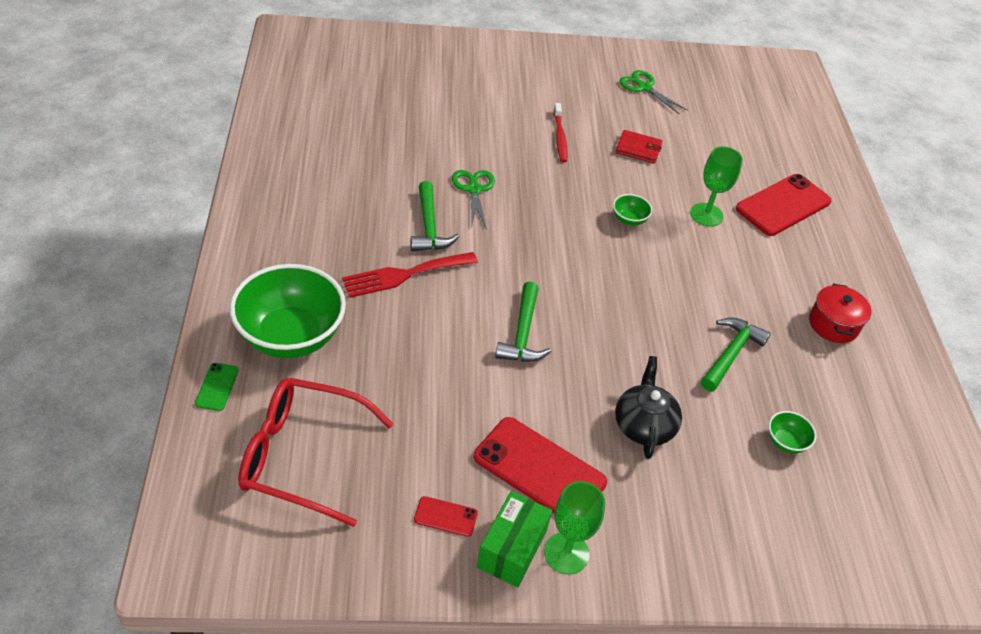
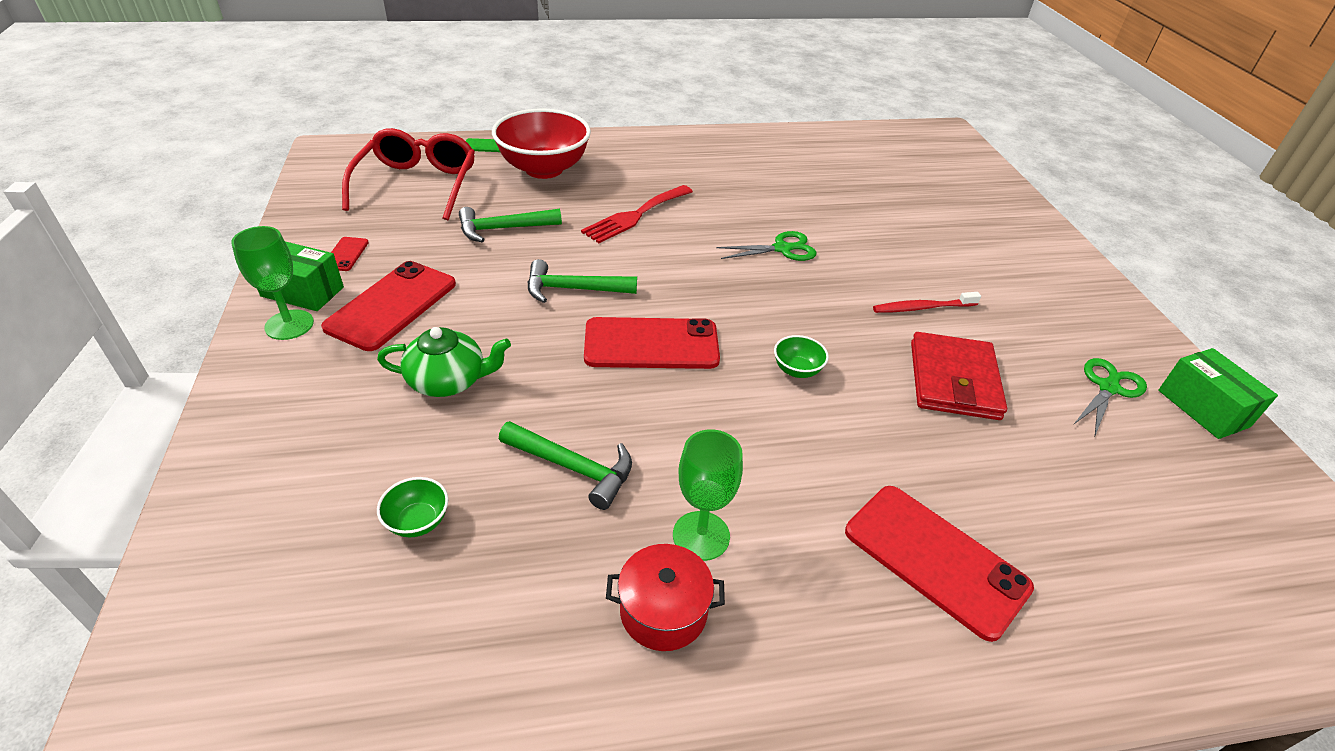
camera: 85 degrees right, 5 degrees down
green bowl [230,264,346,358] -> red bowl [492,108,591,179]
red fork [342,252,478,298] -> red fork turned 105 degrees counterclockwise [581,185,693,243]
green hammer [411,181,460,251] -> green hammer moved to [459,207,562,242]
black teapot [615,356,682,459] -> green teapot [377,327,511,397]
red wallet [616,130,662,164] -> red wallet [911,332,1007,420], size x1.67
green goblet [690,146,743,227] -> green goblet moved to [673,429,743,561]
none -> red phone [584,317,720,369]
none -> green box [1158,348,1278,439]

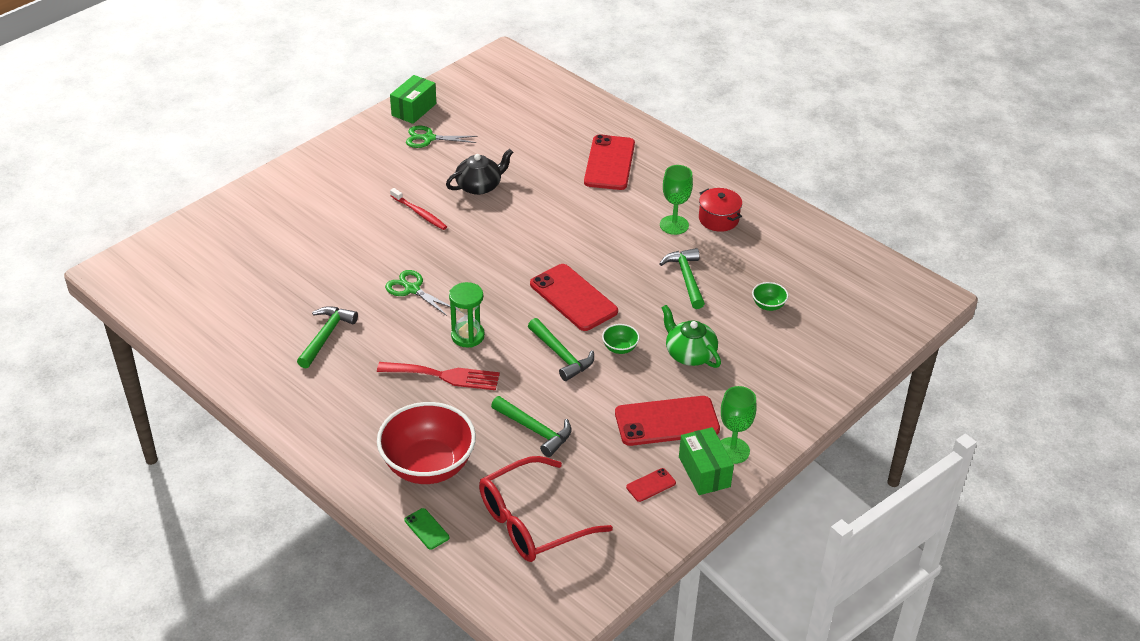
camera: 125 degrees left, 0 degrees up
green bowl [774,335,829,378] -> green bowl moved to [602,324,640,354]
red wallet [911,332,1007,420] -> black teapot [446,149,513,195]
none -> green hammer [297,306,358,368]
none -> green hourglass [449,282,485,348]

